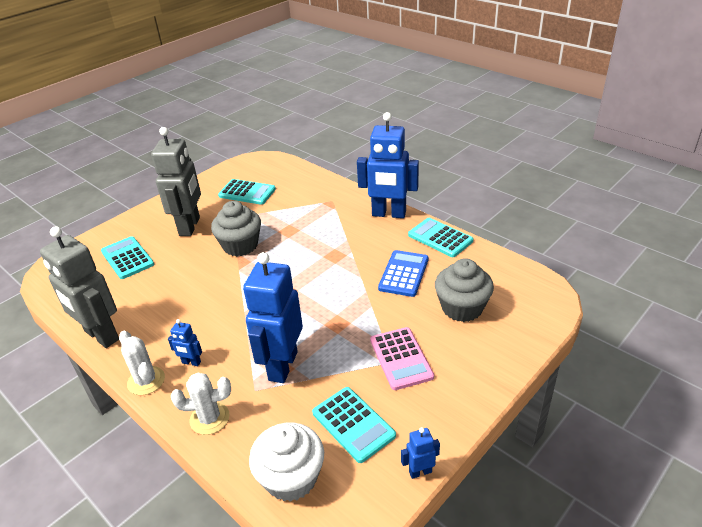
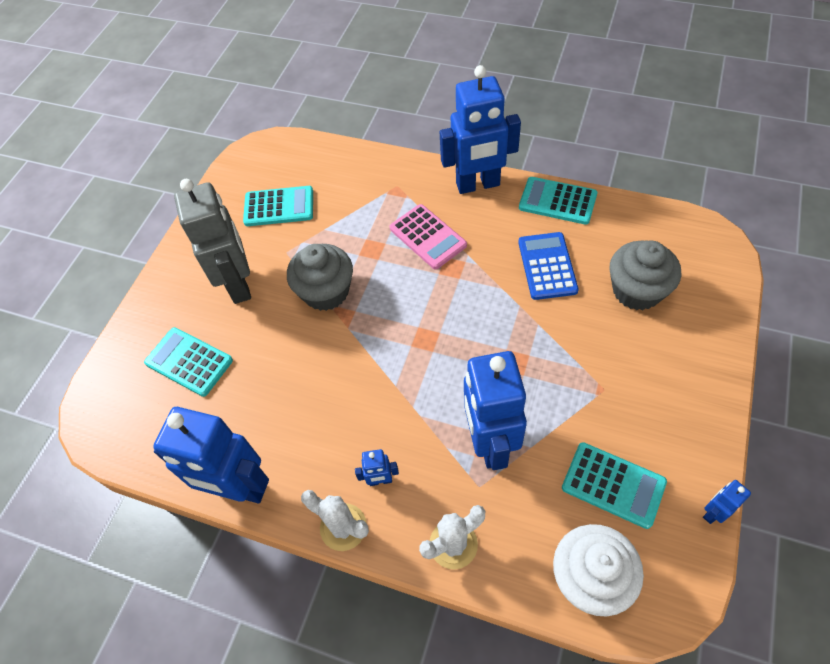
camera: 20 degrees left, 20 degrees up
grey robot [40,226,119,348] -> blue robot [153,407,269,503]
pink calculator [370,327,434,390] -> pink calculator moved to [390,204,467,269]

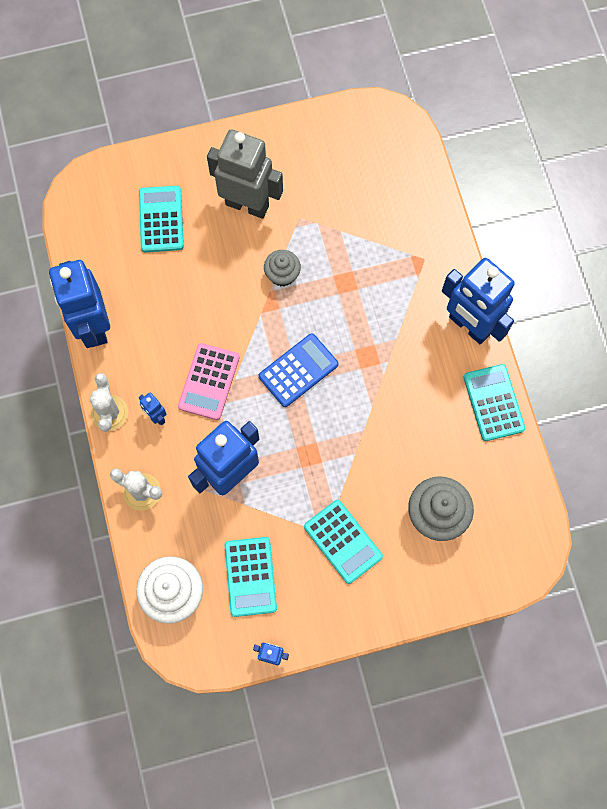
camera: 50 degrees right, 15 degrees up
grey robot [174,179,251,304] -> grey robot turned 105 degrees counterclockwise [207,129,283,219]
turquoise calculator [243,186,313,226] -> turquoise calculator moved to [304,500,383,584]
grey cupcake [287,244,353,311] -> grey cupcake [264,250,301,286], size x0.61
pink calculator [390,204,467,269] -> pink calculator moved to [178,343,240,420]
blue calculator [518,232,579,300] -> blue calculator moved to [259,333,339,407]

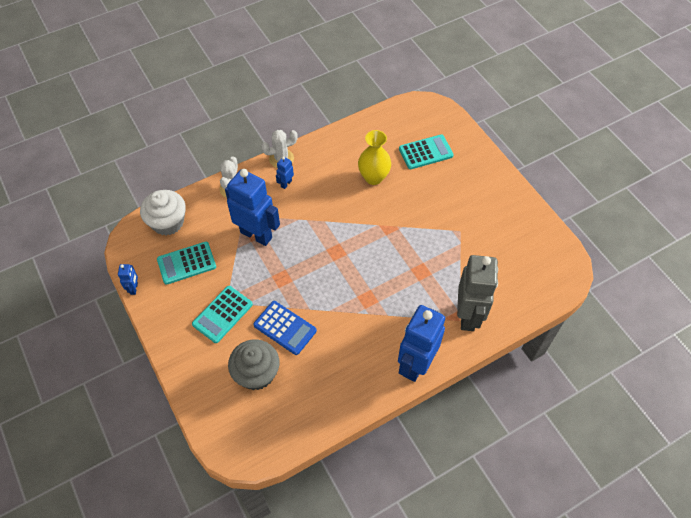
camera: 75 degrees right, 15 degrees down
blue robot [49,260,110,348] -> none
pink calculator [178,343,240,420] -> none
grey robot [207,129,283,219] -> grey robot moved to [457,255,498,331]
blue calculator [259,333,339,407] -> blue calculator moved to [253,301,317,355]
grey cupcake [264,250,301,286] -> none
turquoise calculator [463,364,525,441] -> none
none -> yellow vase [358,130,391,185]

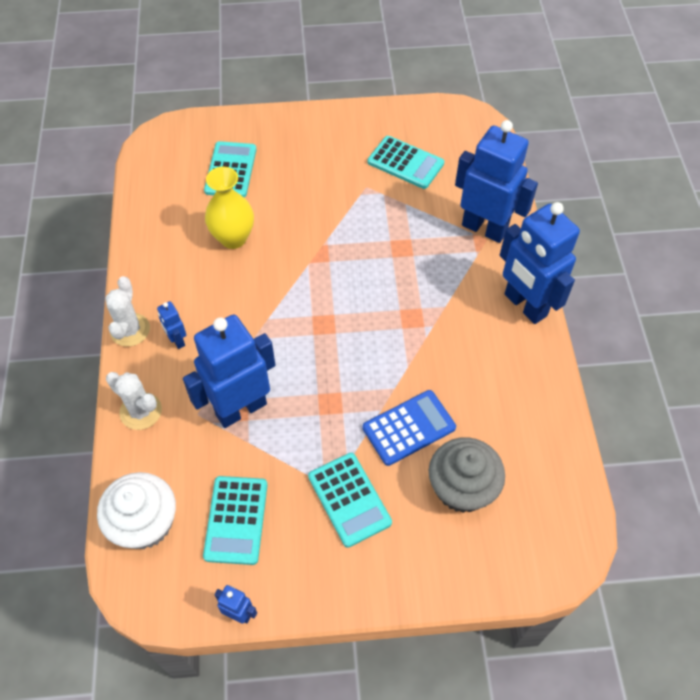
camera: 65 degrees left, 0 degrees up
grey robot [457,255,498,331] -> blue robot [455,120,538,243]
none -> turquoise calculator [368,136,444,189]

